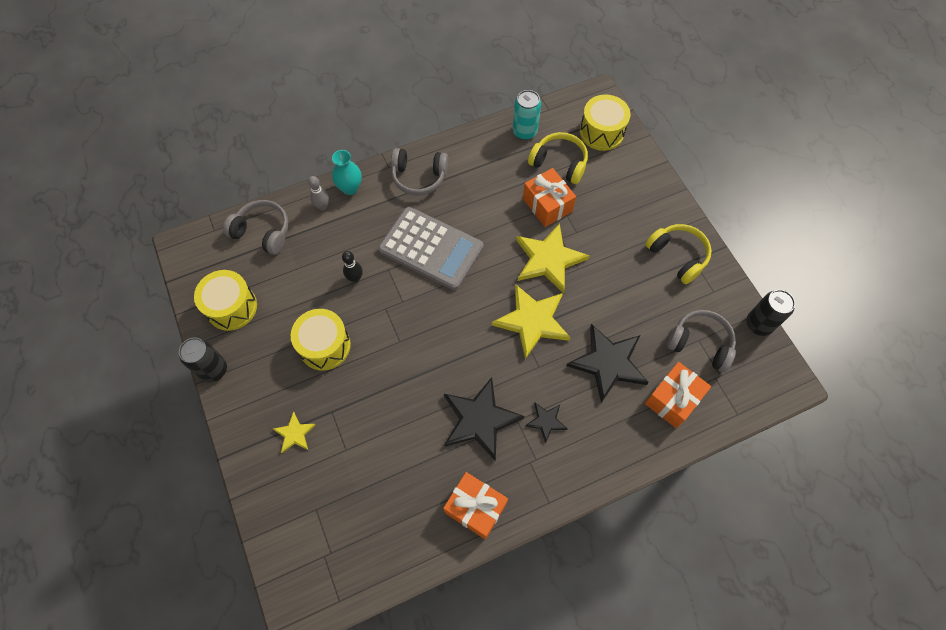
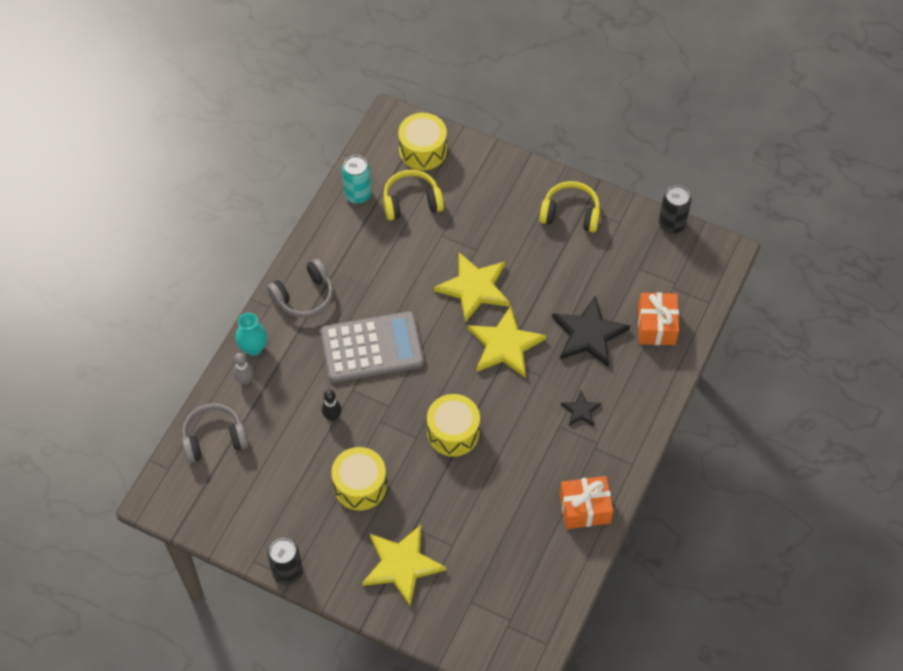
camera: 40 degrees left, 5 degrees down
yellow drum [194,270,257,331] -> yellow drum moved to [427,394,480,457]
yellow star [273,411,316,453] -> yellow star [362,525,446,606], size x2.00
black star [444,377,524,461] -> none
orange gift [523,168,576,227] -> none
grey headphones [667,310,736,373] -> none

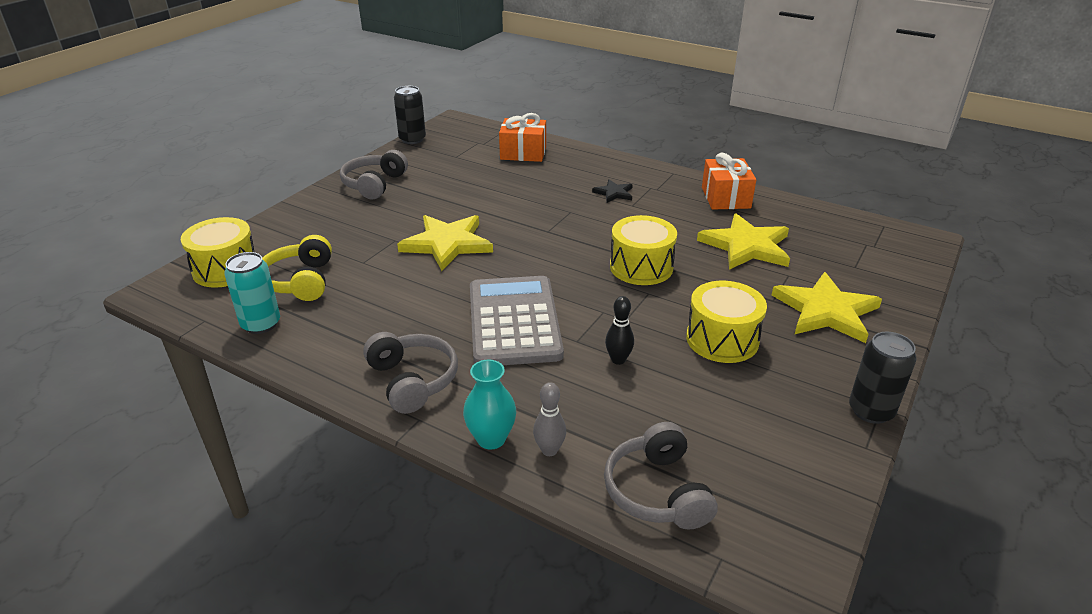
camera: 85 degrees left, 25 degrees down
yellow star [468,306,546,377] -> yellow star moved to [697,213,790,270]
yellow headphones [539,181,600,232] -> grey headphones [340,150,408,199]
black star [552,296,630,367] -> none

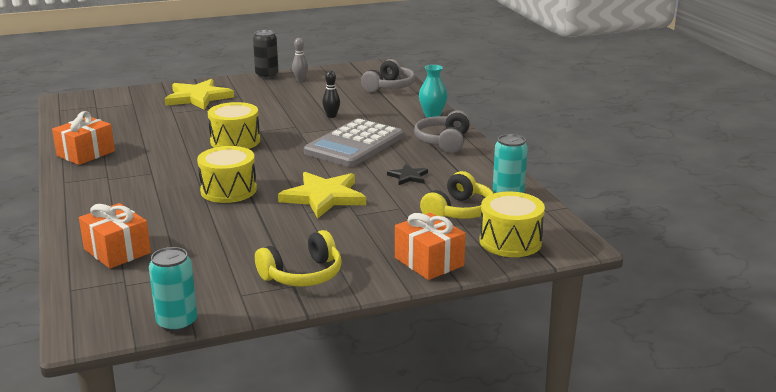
camera: 140 degrees left, 10 degrees down
grey headphones [340,150,408,199] -> yellow headphones [255,230,342,287]
black can [394,86,426,144] -> turquoise can [149,247,197,332]
grey bowling pin [533,382,566,456] -> grey bowling pin moved to [292,38,308,81]
black star [592,180,633,203] -> black star moved to [387,164,428,185]
yellow drum [686,281,767,363] -> yellow drum moved to [197,146,257,203]
yellow star [697,213,790,270] -> none
none -> orange gift [395,213,466,280]

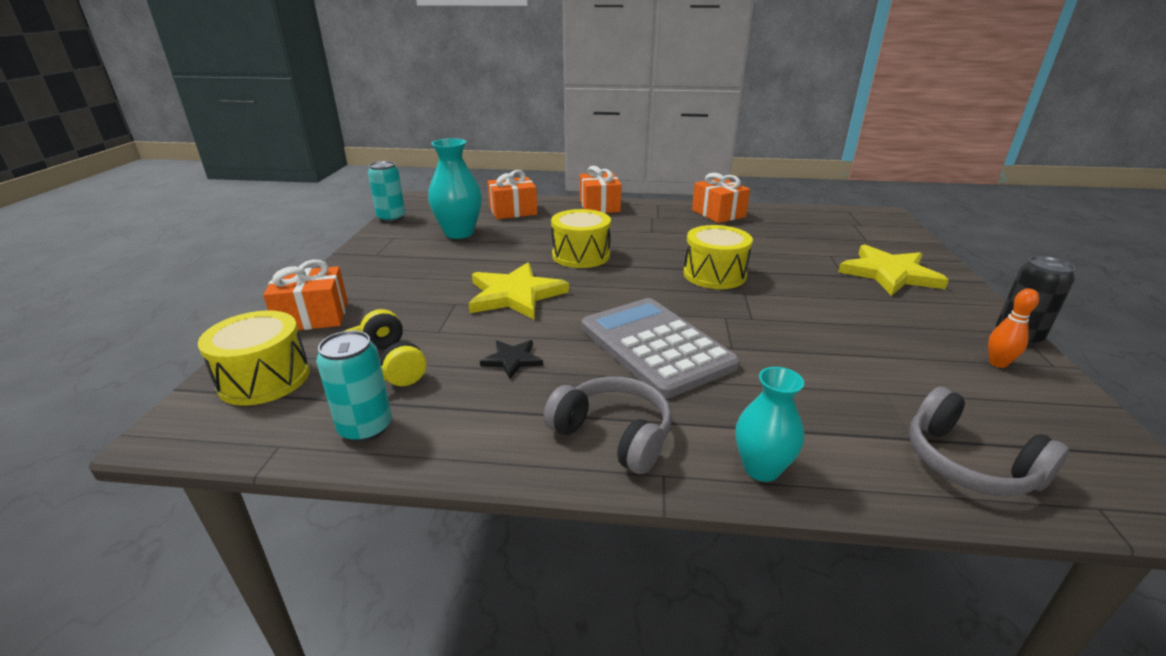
camera: 115 degrees right, 5 degrees up
yellow headphones [255,230,342,287] -> none
grey bowling pin [292,38,308,81] -> orange bowling pin [988,288,1039,368]
black bowling pin [322,70,340,118] -> none
none -> turquoise vase [428,138,482,239]
none -> orange gift [580,166,622,213]

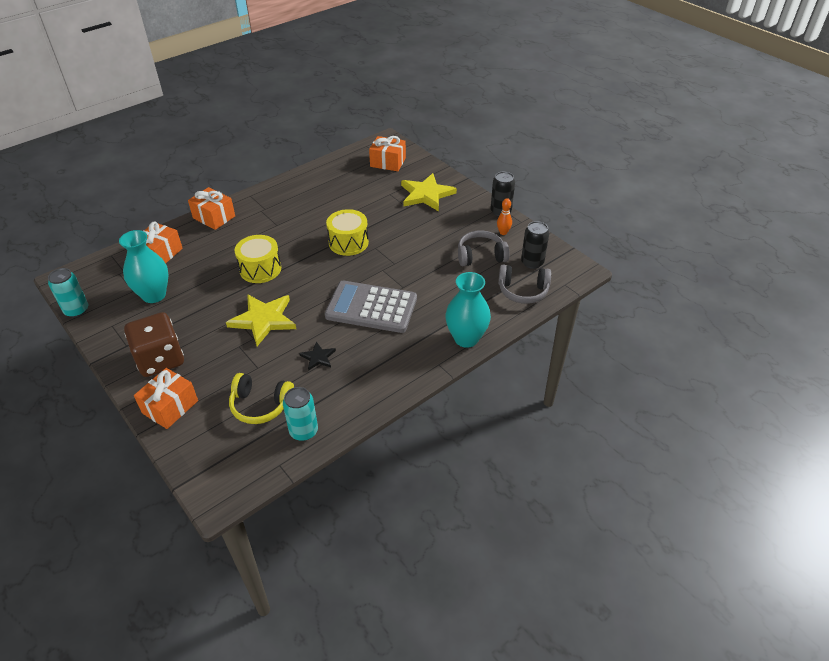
camera: 45 degrees left, 15 degrees up
yellow drum [198,310,310,406] -> none
grey headphones [543,376,672,474] -> grey headphones moved to [458,231,510,266]
orange gift [692,173,750,223] -> orange gift moved to [369,136,406,171]
turquoise vase [736,367,804,482] -> turquoise vase [445,272,491,348], size x1.55
none -> brown dice [124,312,184,377]
none -> black can [521,221,549,269]

